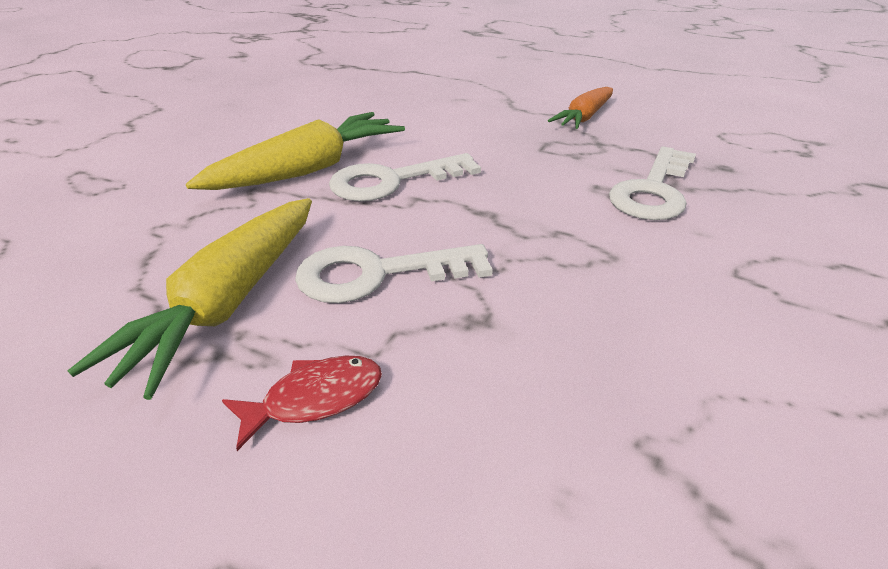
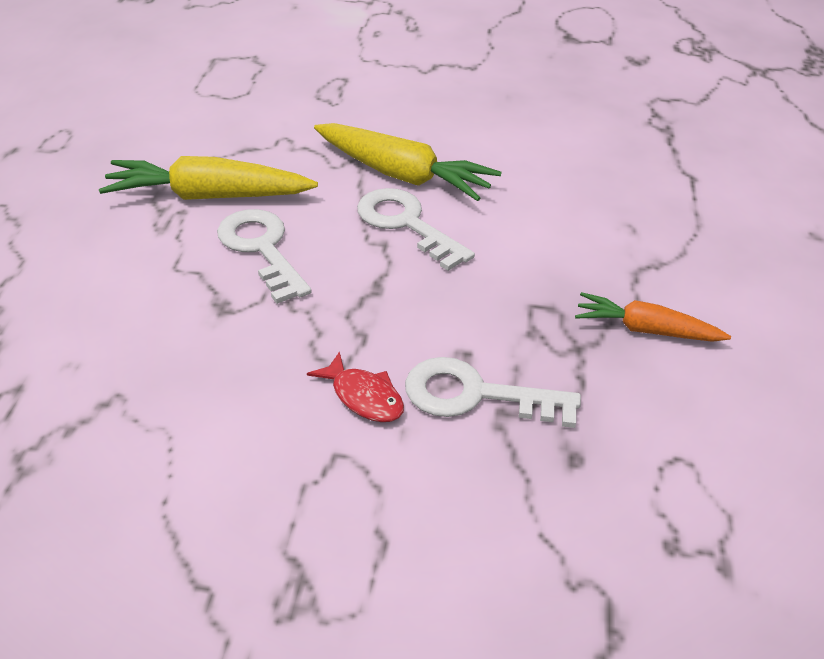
camera: 70 degrees right, 5 degrees up
red fish [222,356,382,451] -> red fish moved to [307,352,404,422]

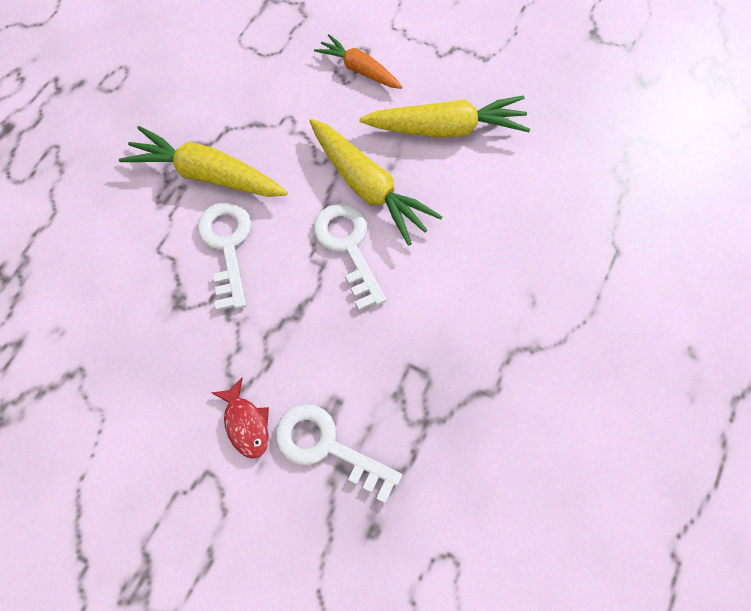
camera: 20 degrees right, 25 degrees up
orange carrot [575,292,731,342] -> orange carrot moved to [314,34,402,89]
none -> yellow carrot [359,95,530,138]

